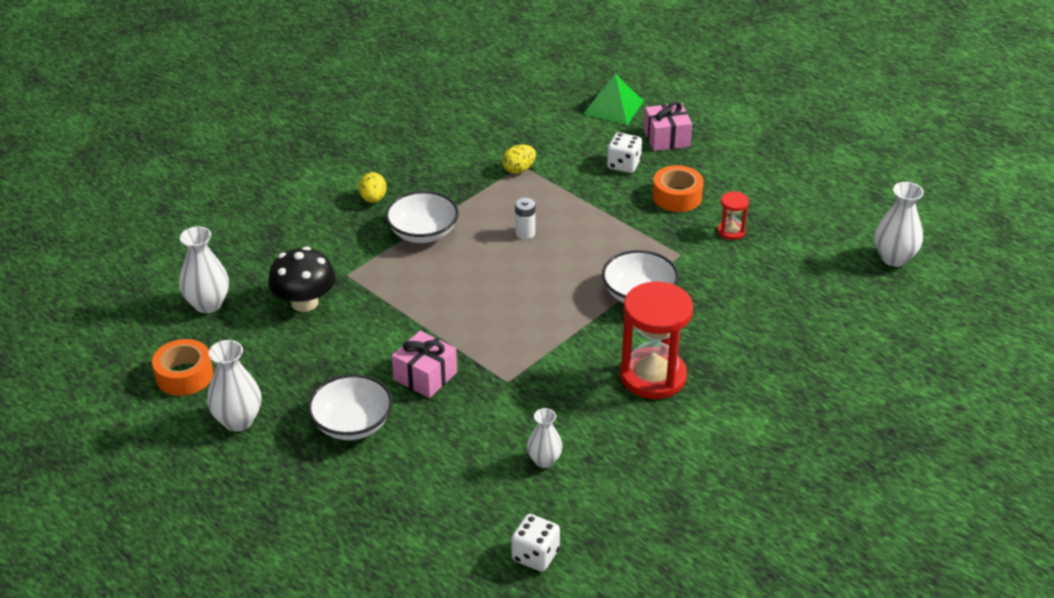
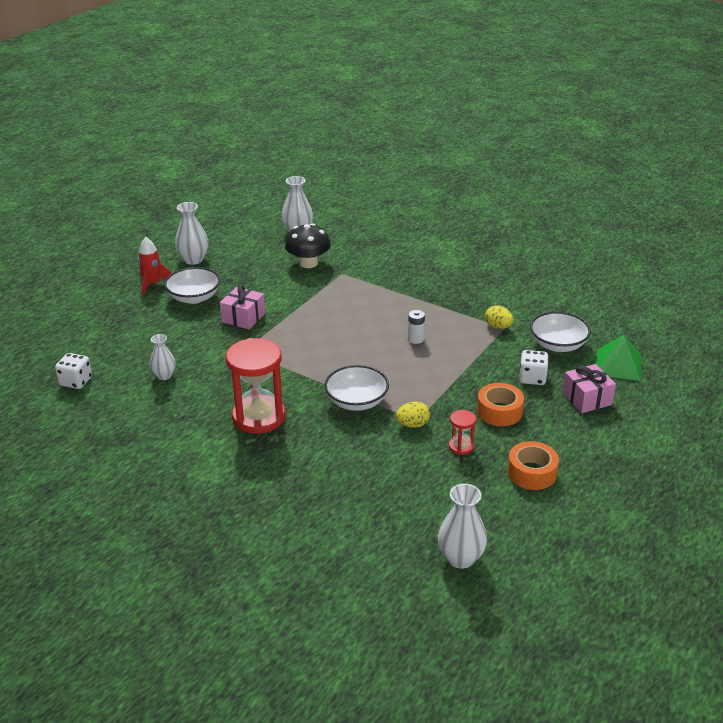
camera: 80 degrees right, 5 degrees down
orange tape [152,339,213,396] -> orange tape moved to [507,441,559,490]
yellow egg [358,172,386,203] -> yellow egg moved to [396,401,430,428]
white bowl [385,191,459,243] -> white bowl moved to [530,312,591,352]
none -> red rocket [138,237,172,296]

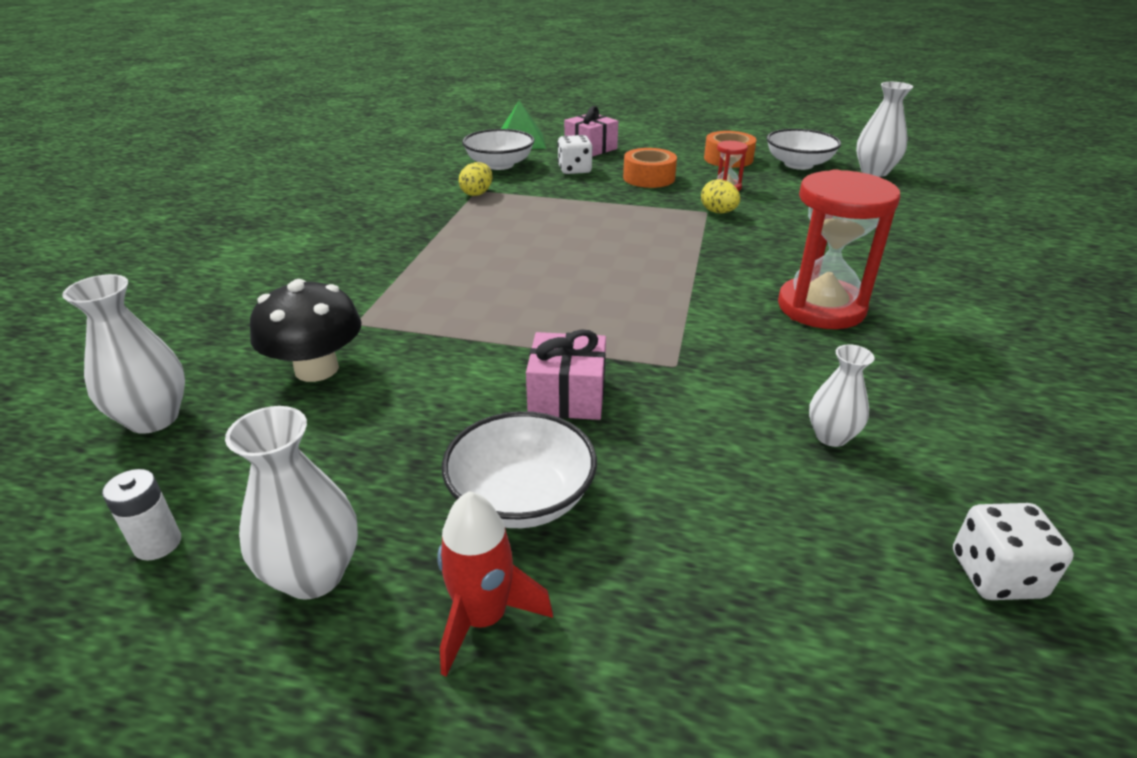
camera: 110 degrees left, 0 degrees up
white bowl [324,365,389,411] -> white bowl moved to [767,129,841,170]
white battery [408,310,425,344] -> white battery moved to [102,469,181,560]

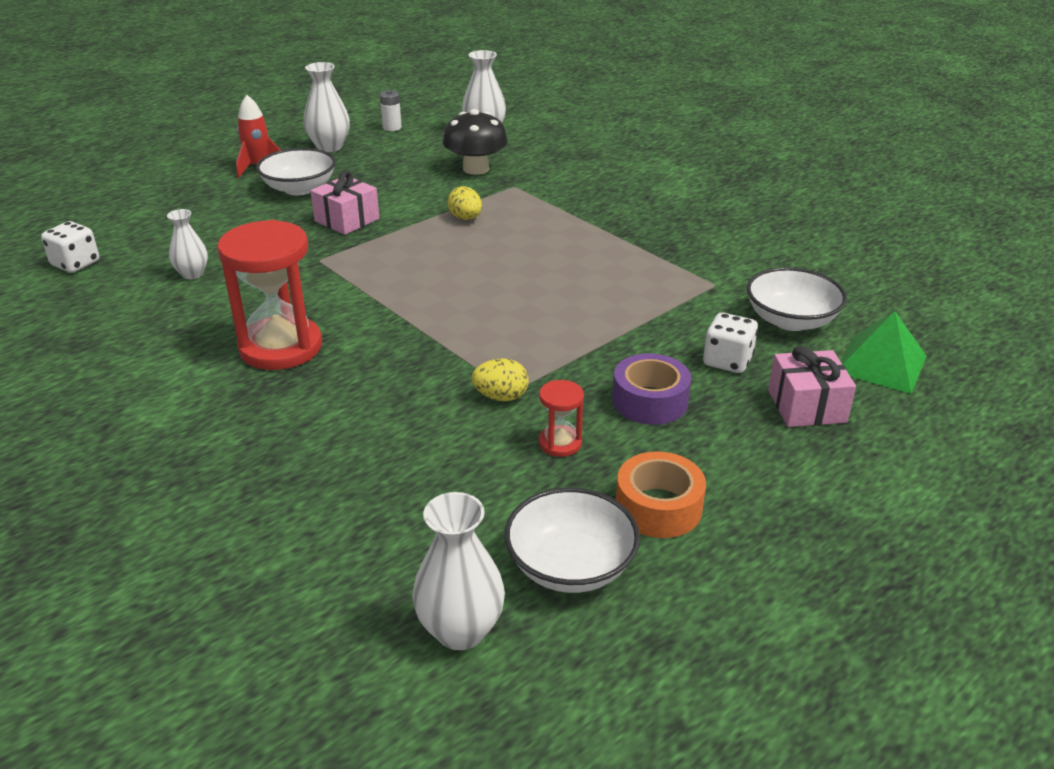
camera: 125 degrees right, 0 degrees up
yellow egg [459,162,492,196] -> yellow egg moved to [447,186,482,220]
orange tape [623,148,677,188] -> purple tape [612,353,691,425]

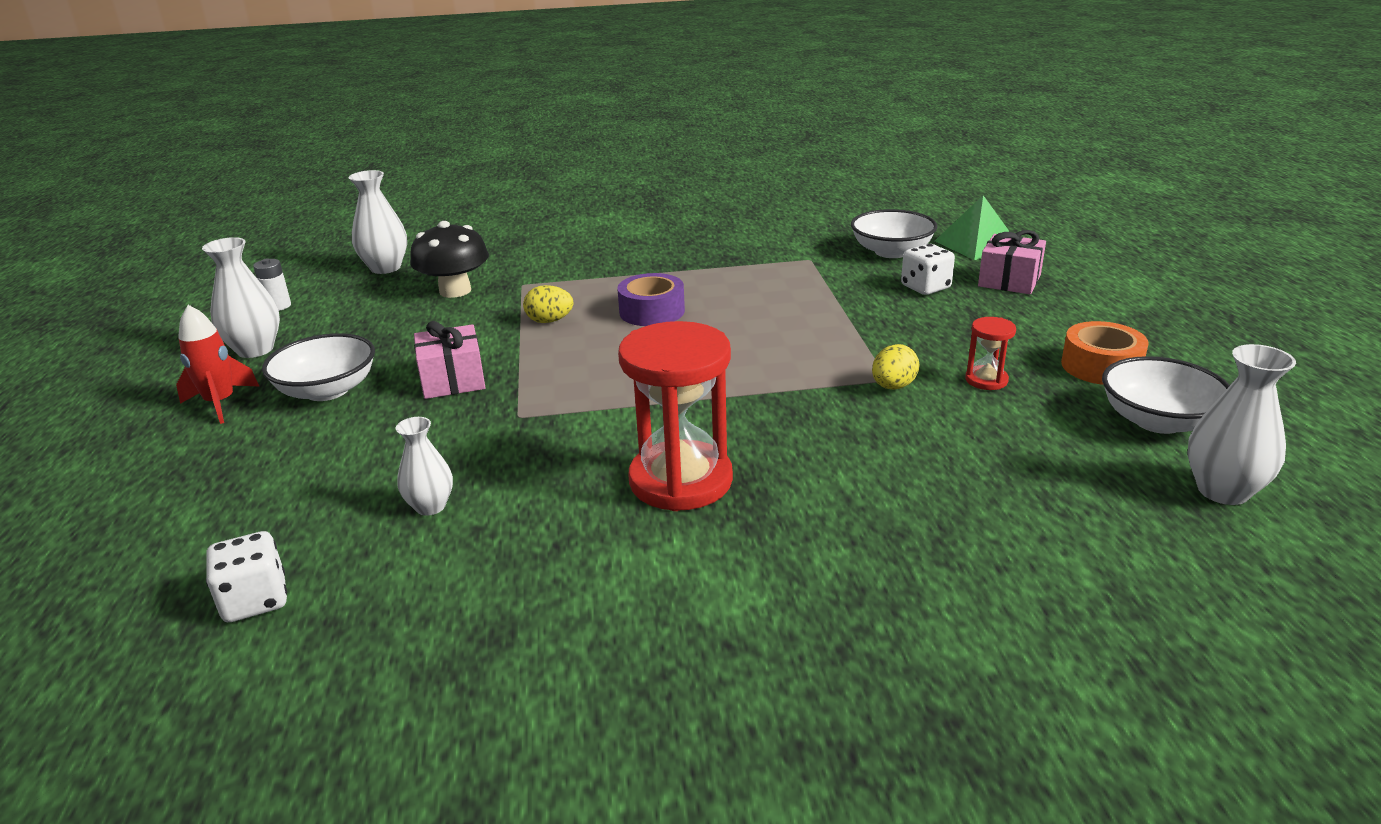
camera: 55 degrees left, 5 degrees down
purple tape [612,353,691,425] -> purple tape moved to [617,273,685,326]

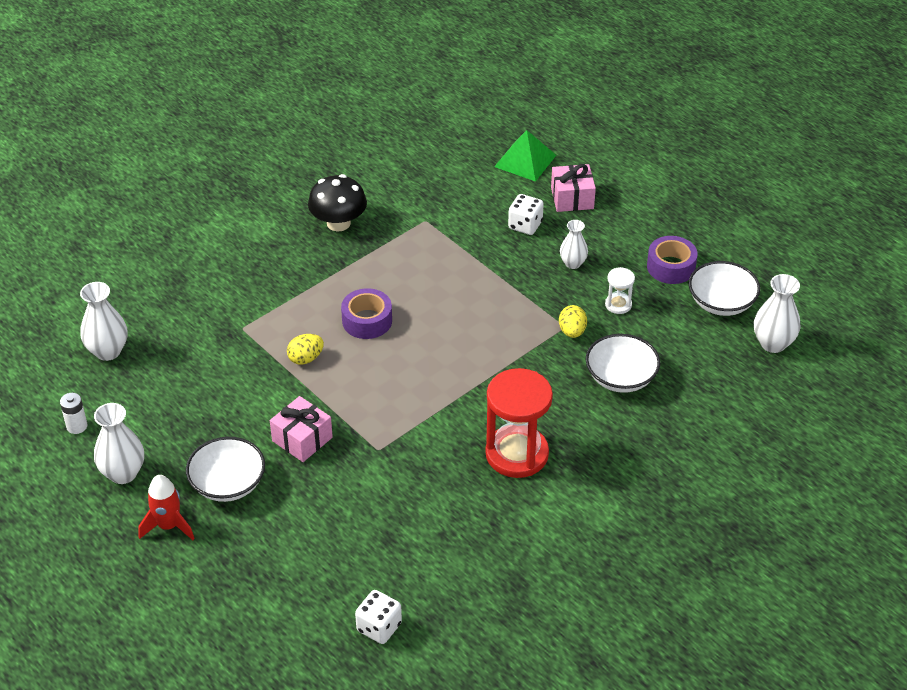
camera: 35 degrees left, 15 degrees up
white vase [396,417,453,516] -> white vase moved to [560,220,588,269]
black mushroom [410,221,489,298] -> black mushroom moved to [308,174,367,231]
white bowl [851,209,938,258] -> white bowl moved to [586,334,660,393]
red hourglass [965,317,1016,390] -> white hourglass [605,267,635,314]
orange tape [1061,321,1149,385] -> purple tape [647,236,698,284]

